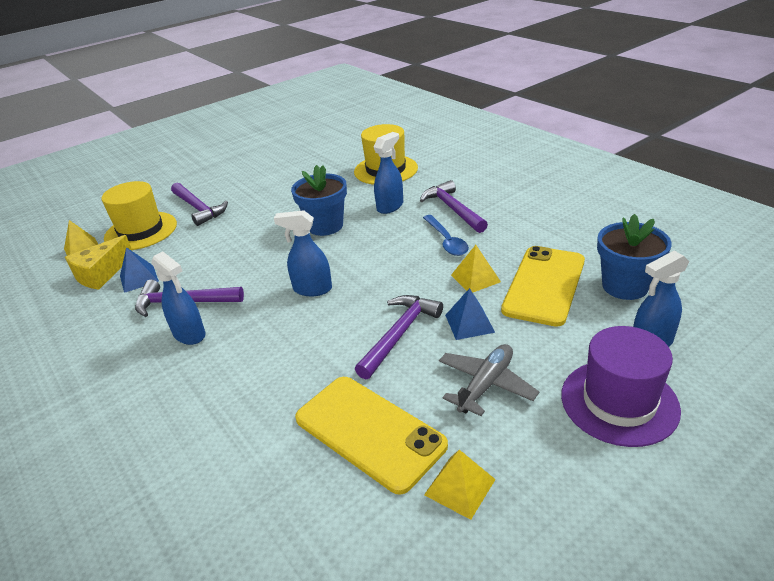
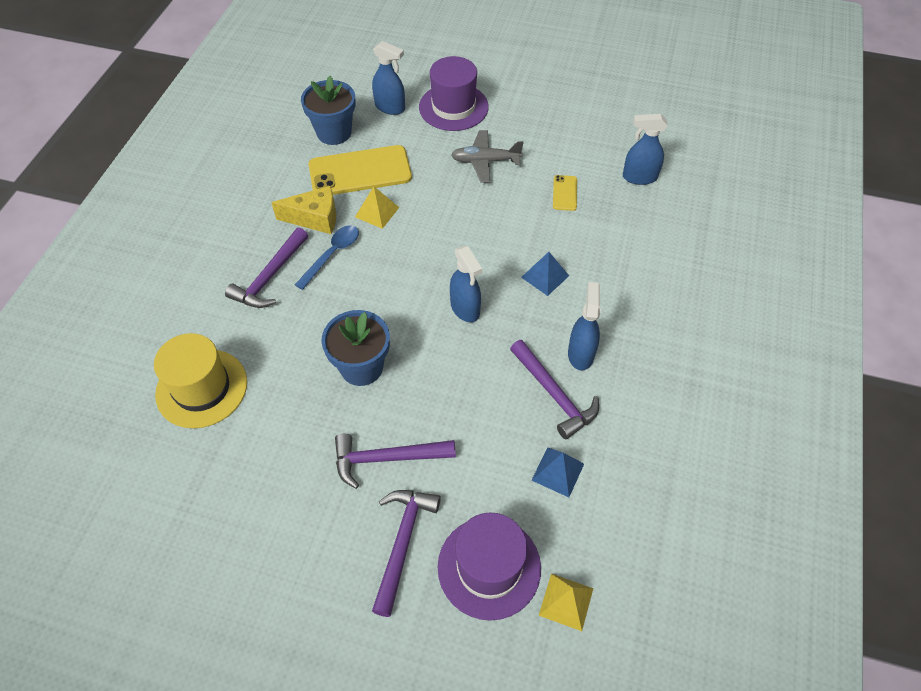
camera: 130 degrees left, 20 degrees up
yellow cheese [65,235,132,290] -> yellow cheese moved to [271,186,336,234]
yellow hat [101,181,177,250] -> purple hat [438,512,541,621]
yellow phone [295,377,448,495] -> yellow phone [553,175,577,211], size x0.45
purple hammer [355,295,443,379] -> purple hammer moved to [335,434,456,489]
blue spray bottle [374,132,403,214] -> blue spray bottle moved to [623,114,668,185]
yellow pyramid [424,450,496,520] -> none
blue pyramid [445,288,495,340] -> blue pyramid moved to [521,252,569,296]

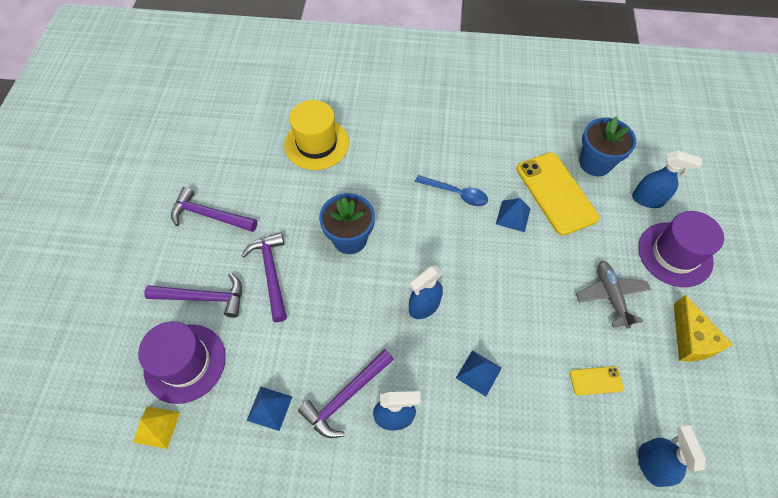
camera: 80 degrees right, 5 degrees up
purple hammer [225,227,308,308] -> purple hammer moved to [171,187,257,232]
yellow cheese [271,186,336,234] -> yellow cheese moved to [674,295,733,362]
yellow pyramid [355,186,399,229] -> blue pyramid [496,198,531,232]
blue spray bottle [372,41,405,115] -> blue spray bottle turned 90 degrees counterclockwise [632,151,702,208]

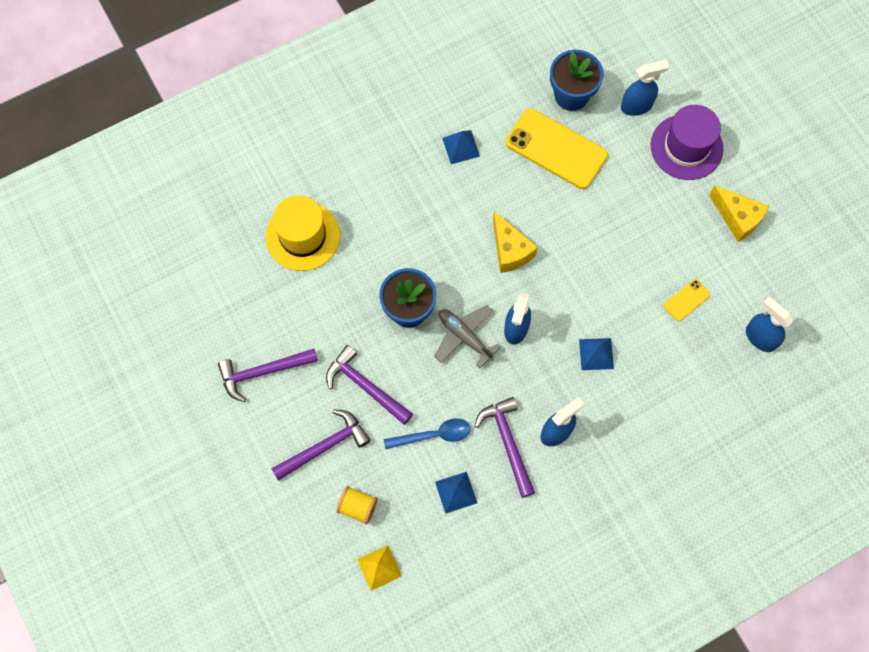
camera: 35 degrees left, 10 degrees up
purple hat [138,321,226,404] -> yellow spool [336,486,378,525]
purple hammer [298,349,394,438] -> purple hammer turned 150 degrees clockwise [475,397,535,498]
blue spoon [415,175,488,206] -> blue spoon moved to [384,418,471,449]
blue pyramid [496,198,531,232] -> blue pyramid moved to [442,130,480,164]
grey plane [576,261,651,329] -> grey plane moved to [434,305,501,368]
none -> yellow cheese [493,211,538,273]

